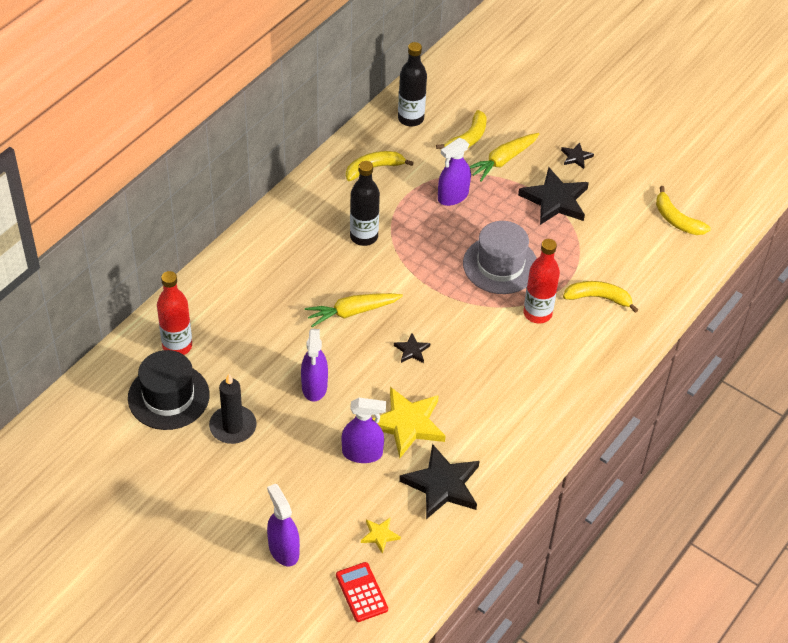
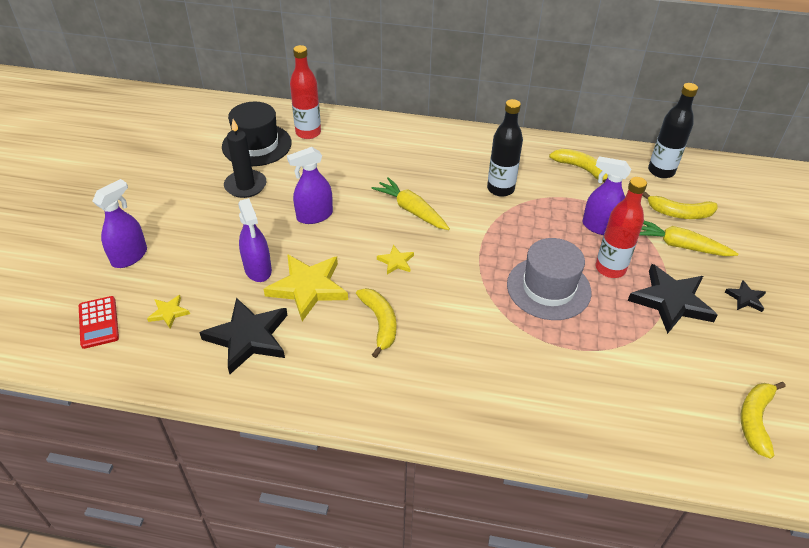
camera: 65 degrees right, 5 degrees down
red calculator [336,562,388,622] -> red calculator turned 120 degrees clockwise [79,296,119,349]
black star [394,333,430,363] -> yellow star [377,245,414,274]
red bottle [523,239,560,323] -> red bottle moved to [596,177,647,278]
yellow banana [563,281,638,313] -> yellow banana moved to [356,288,396,358]

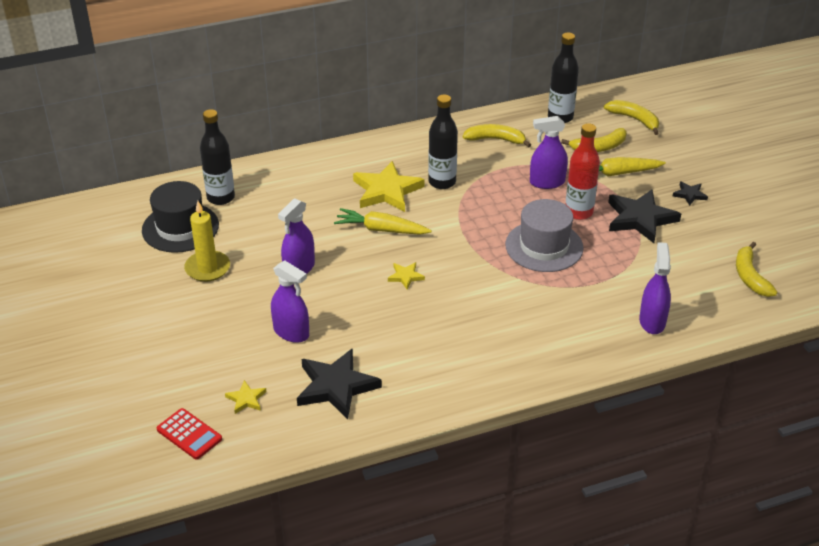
camera: 30 degrees left, 5 degrees down
purple spray bottle [93,179,147,268] -> purple spray bottle moved to [639,242,671,334]
black candle [224,119,267,198] -> yellow candle [184,201,230,282]
yellow star [264,254,348,321] -> yellow star moved to [353,161,424,212]
red bottle [290,45,321,139] -> black bottle [200,109,235,205]
yellow banana [356,288,396,358] -> yellow banana moved to [604,100,659,135]

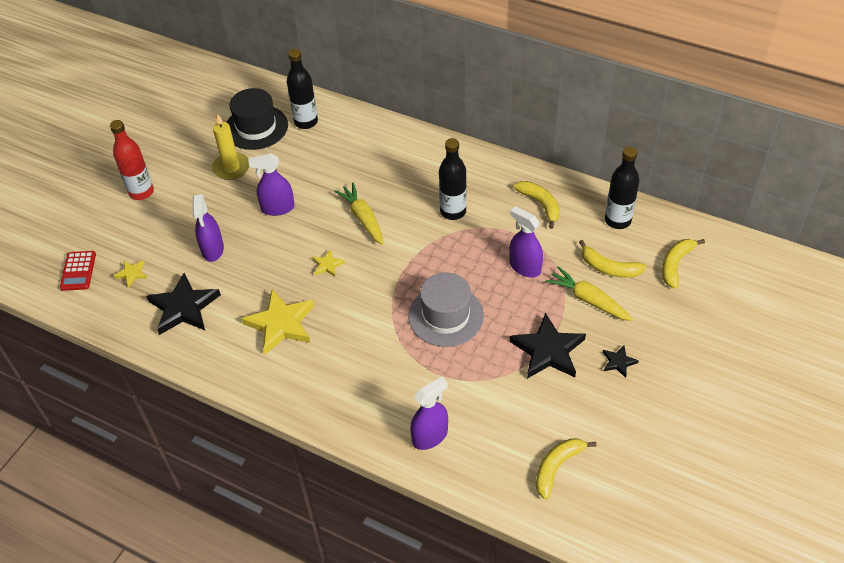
camera: 50 degrees right, 10 degrees up
yellow star [353,161,424,212] -> yellow star moved to [241,290,314,355]
red bottle [565,123,600,220] -> red bottle moved to [110,120,154,200]
yellow banana [604,100,659,135] -> yellow banana turned 150 degrees counterclockwise [662,239,705,289]

